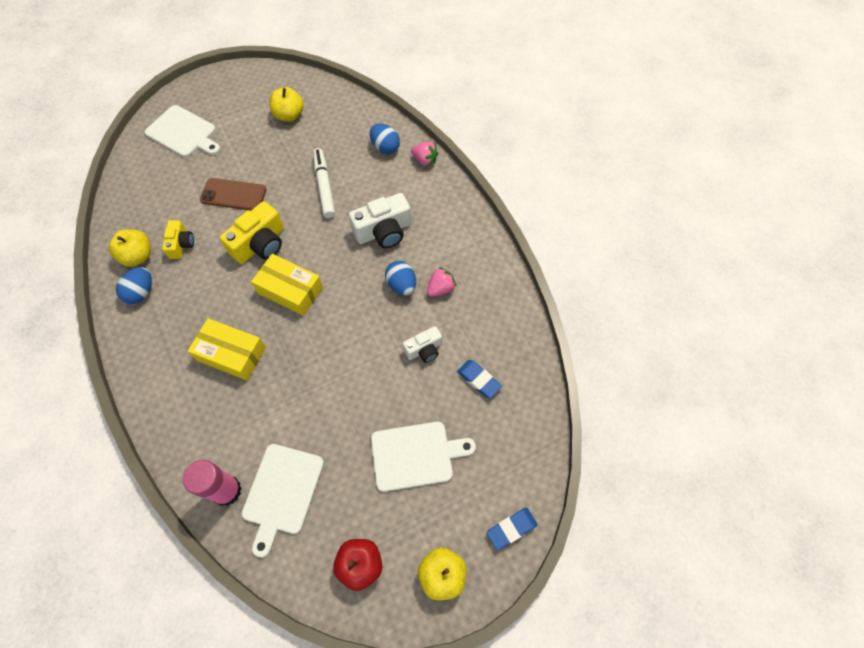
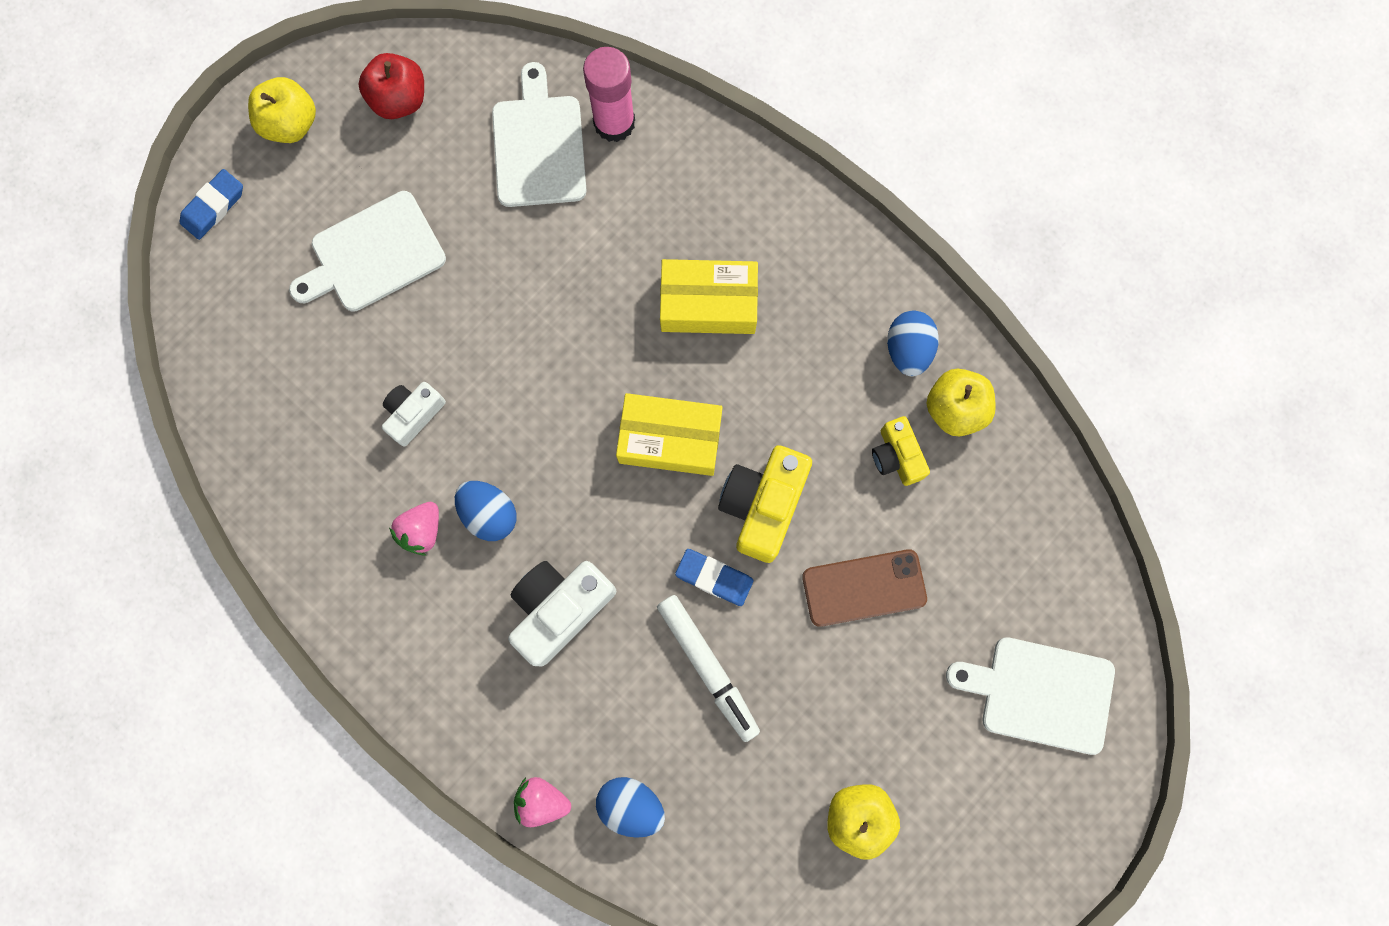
camera: 160 degrees right, 15 degrees up
blue eraser [457,360,502,398] -> blue eraser moved to [675,549,754,606]

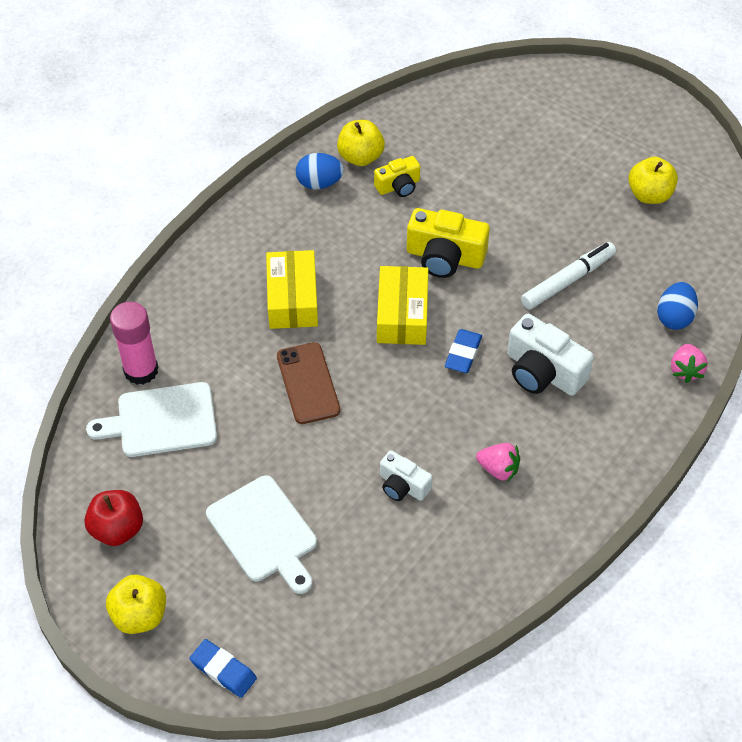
camera: 95 degrees left, 25 degrees down
blue egg [455,481,517,541] -> none
blue eraser [675,549,754,606] -> blue eraser moved to [445,329,482,373]
brown phone [802,549,927,627] -> brown phone moved to [277,342,340,424]
white cutting board [946,638,1115,755] -> none

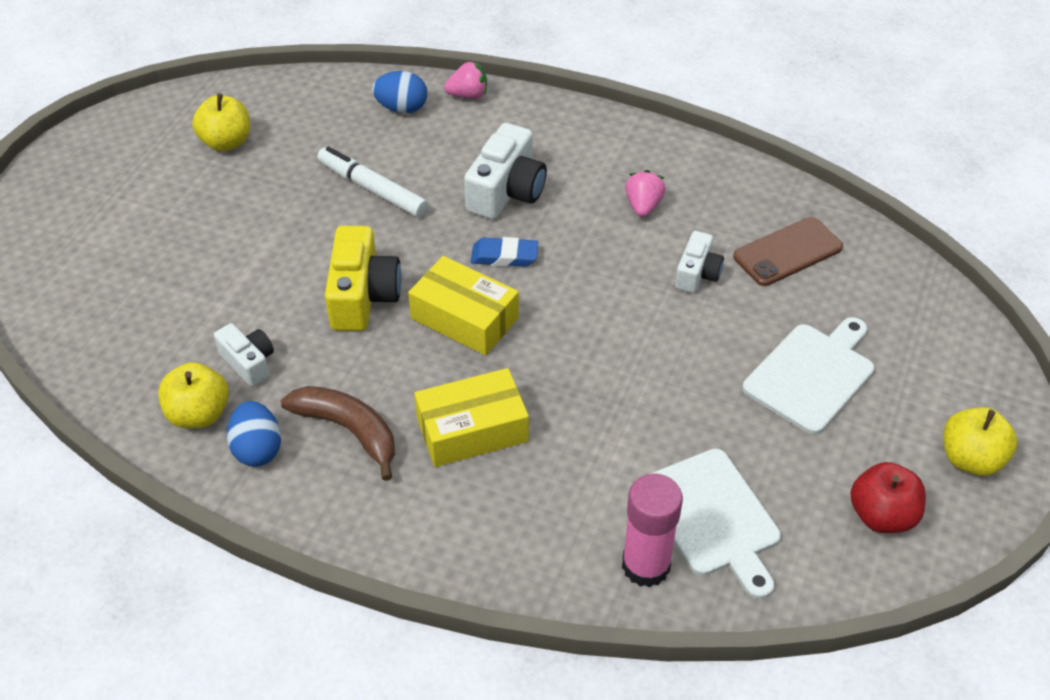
camera: 105 degrees left, 5 degrees down
blue eraser [189,639,257,698] -> none
brown phone [277,342,340,424] -> brown phone moved to [733,217,843,286]
yellow camera [374,156,420,197] -> white camera [214,323,274,387]
yellow box [377,266,428,345] -> yellow box turned 45 degrees clockwise [408,256,519,355]
none -> brown banana [281,386,395,481]

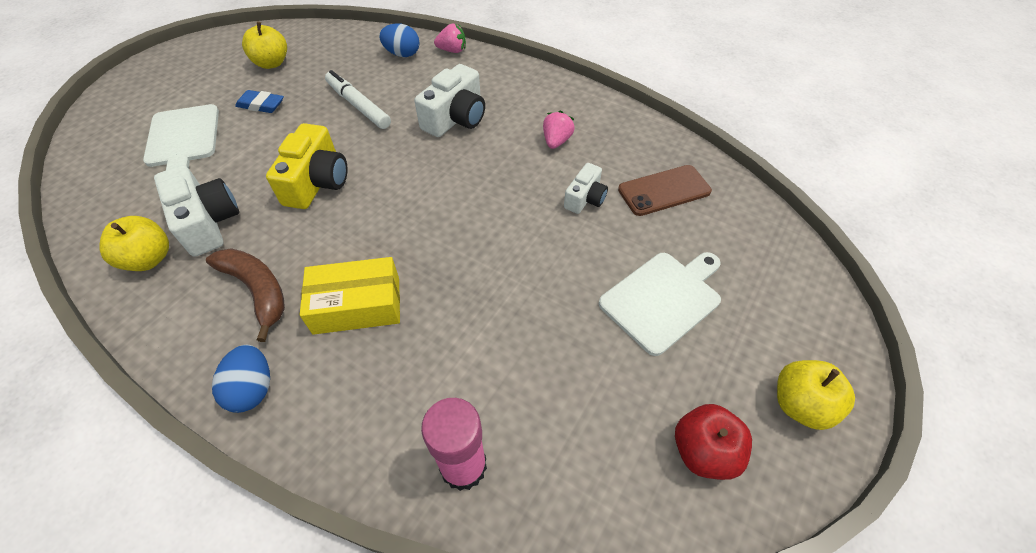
camera: 10 degrees right, 5 degrees up
white camera [214,323,274,387] -> white camera [154,165,239,257], size x1.68
blue egg [227,401,281,467] -> blue egg moved to [212,345,270,413]
yellow box [408,256,519,355] -> none
blue eraser [471,237,538,267] -> blue eraser moved to [235,90,284,113]
white cutting board [650,449,781,599] -> white cutting board moved to [143,104,219,170]

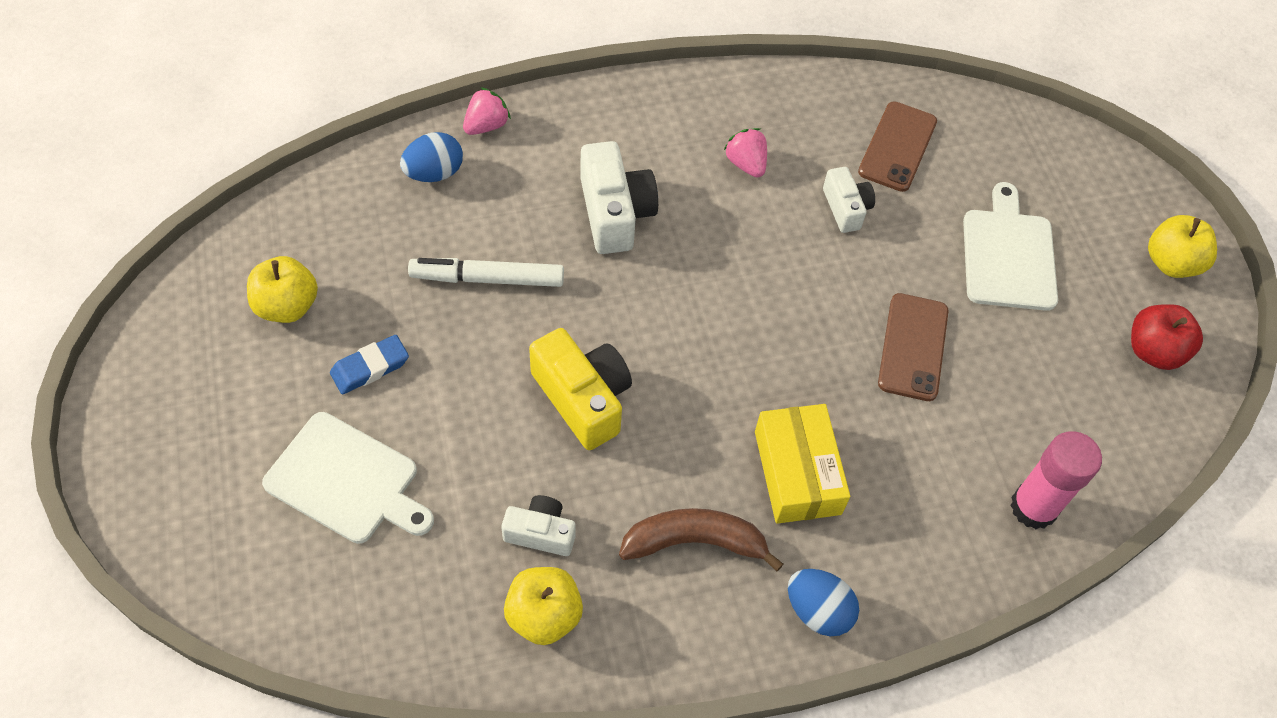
camera: 50 degrees left, 5 degrees up
white camera [154,165,239,257] -> white camera [501,495,575,556], size x0.60
yellow box [300,257,400,335] -> yellow box turned 45 degrees counterclockwise [755,404,850,524]
none -> brown phone [878,293,949,401]

